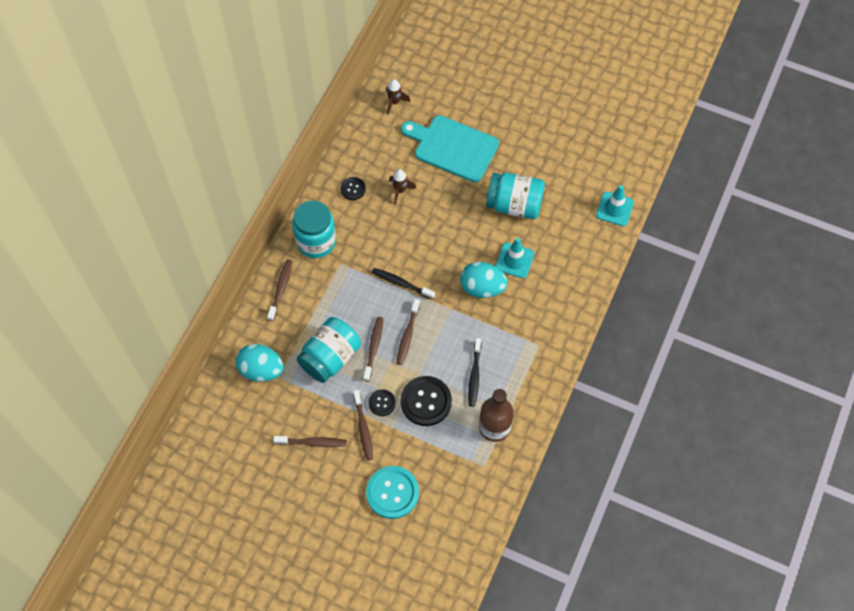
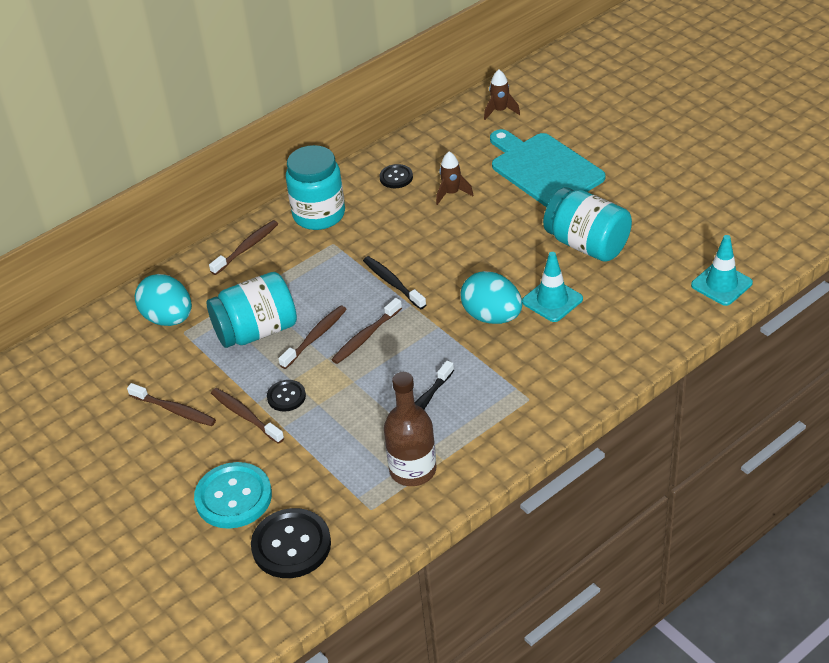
camera: 30 degrees right, 20 degrees down
brown toothbrush [353,390,373,460] -> brown toothbrush turned 120 degrees clockwise [211,388,284,444]
black button [401,376,452,426] -> black button moved to [251,508,331,578]

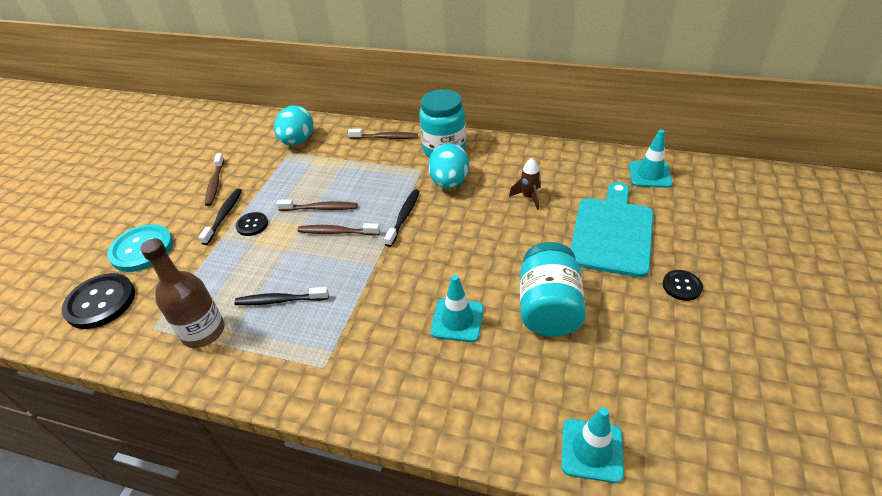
camera: 55 degrees right, 0 degrees up
turquoise jar [207,272,297,348] -> none
brown toothbrush [211,388,284,444] -> black toothbrush [198,189,242,245]
black button [379,164,413,188] -> black button moved to [663,270,703,301]
turquoise egg [460,271,523,324] -> turquoise egg moved to [428,143,469,189]
brown rocket [484,70,520,120] -> turquoise traffic cone [629,129,673,188]

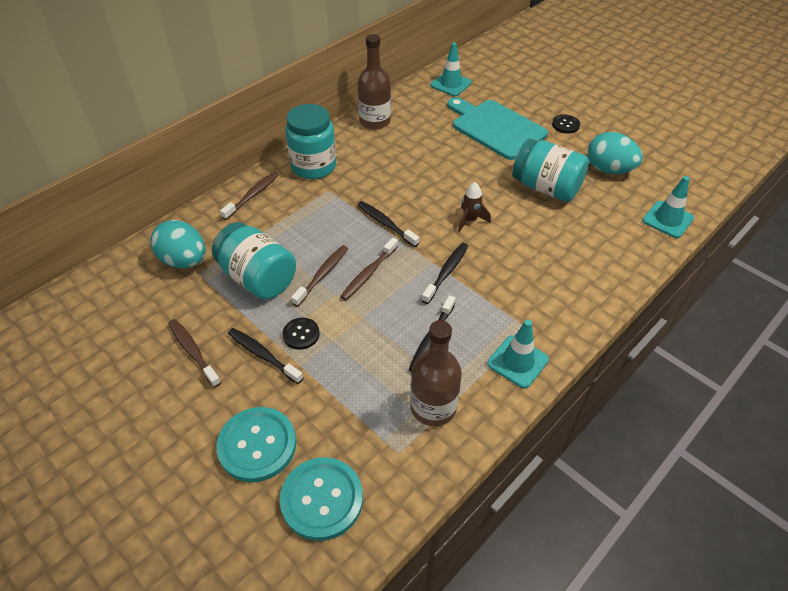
camera: 65 degrees left, 5 degrees up
black button [61,273,135,329] -> turquoise button [280,457,363,541]
brown toothbrush [205,153,224,206] -> brown toothbrush turned 150 degrees counterclockwise [168,319,221,388]
turquoise egg [428,143,469,189] -> turquoise egg moved to [587,132,643,174]
turquoise traffic cone [431,275,484,342] -> turquoise traffic cone moved to [487,320,549,388]
brown rocket [509,158,541,210] -> brown rocket moved to [458,182,491,232]
none -> turquoise jar [212,222,296,300]
none -> brown bottle [358,34,391,130]
none -> black toothbrush [421,243,468,304]

